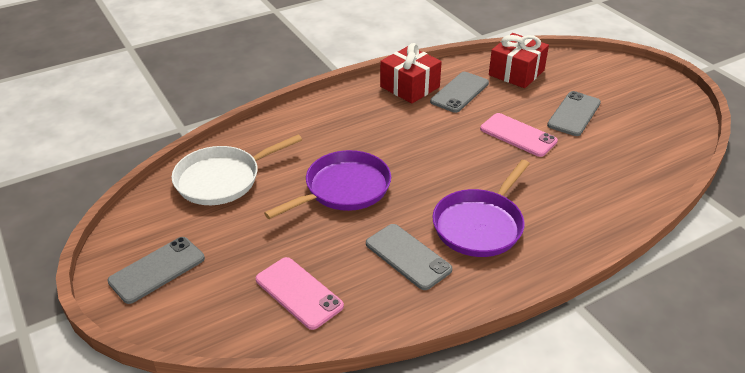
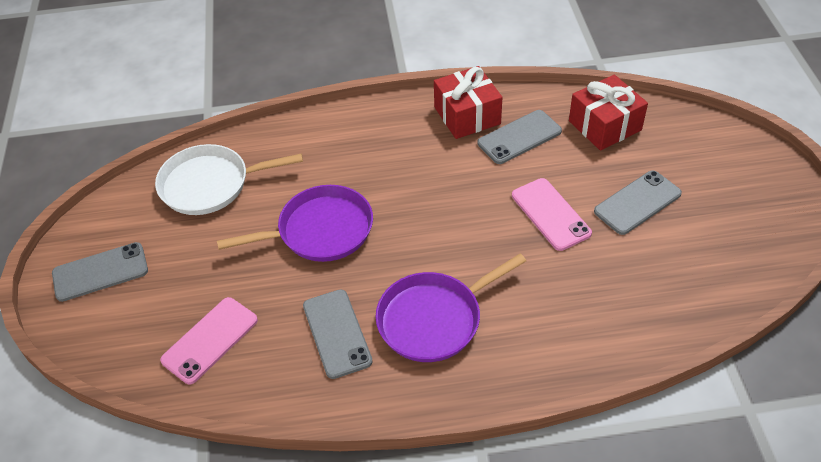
camera: 25 degrees right, 10 degrees up
pink phone [256,257,344,330] -> pink phone turned 60 degrees clockwise [160,297,258,384]

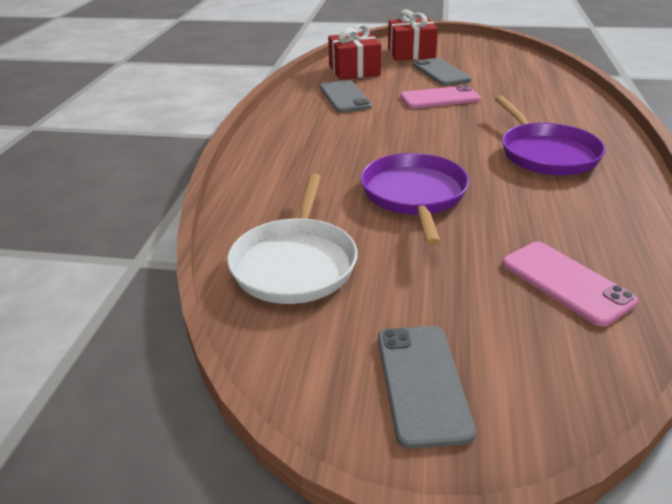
camera: 75 degrees left, 15 degrees down
grey phone [303,289,373,379] -> none
red gift [434,66,503,139] -> red gift moved to [388,10,438,61]

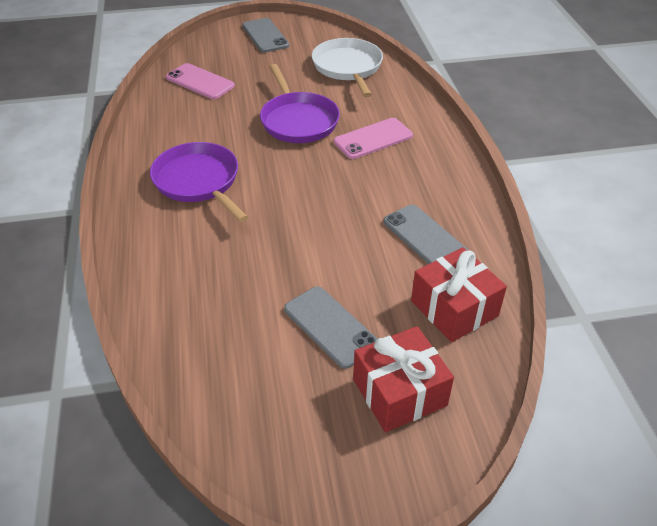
camera: 160 degrees right, 10 degrees up
pink phone [400,85,481,108] -> pink phone moved to [334,118,413,159]

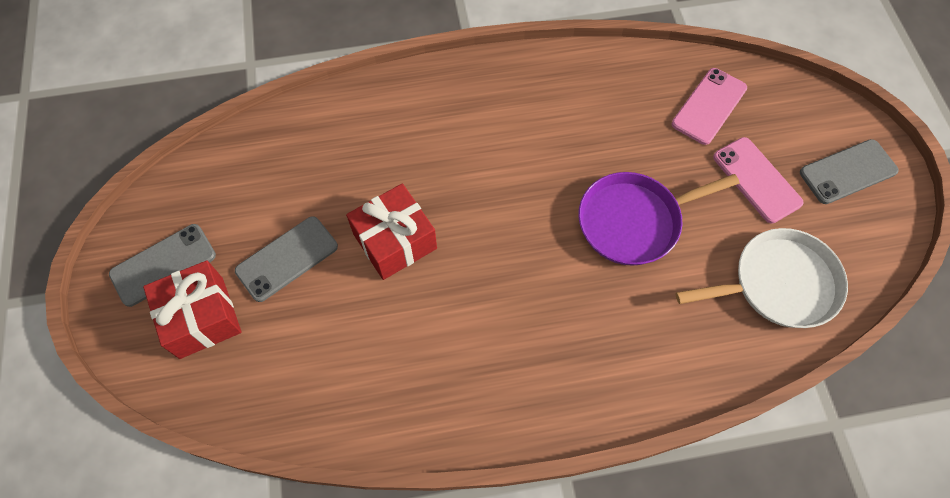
camera: 90 degrees right, 20 degrees up
purple pan [150,142,248,222] -> none
pink phone [334,118,413,159] -> pink phone moved to [713,137,804,223]
grey phone [383,205,468,264] -> grey phone moved to [109,224,216,307]
red gift [411,247,507,342] -> red gift moved to [346,183,437,280]

